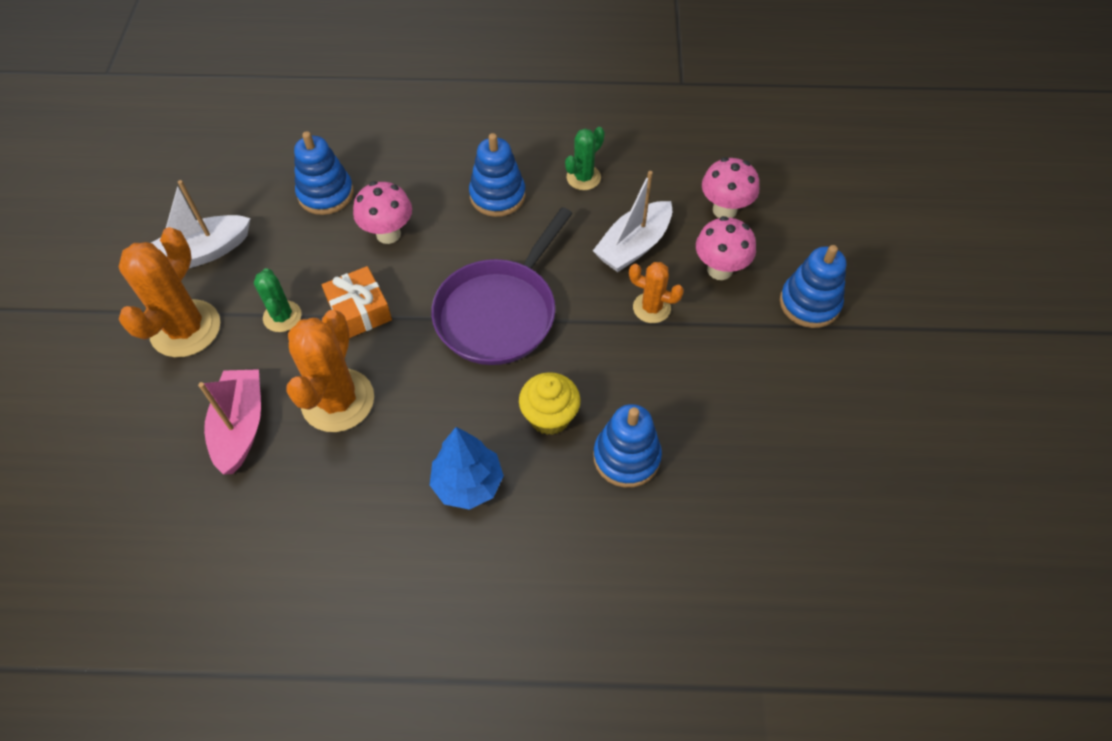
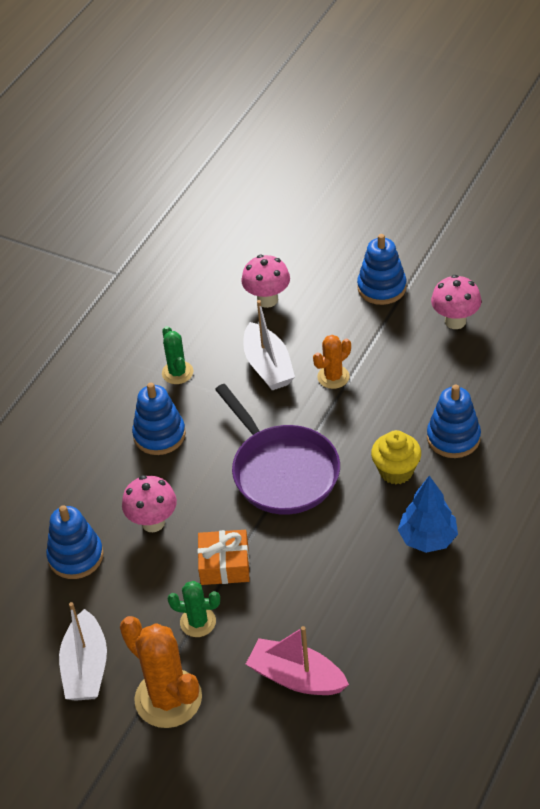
camera: 60 degrees left, 10 degrees down
orange cactus [287,310,374,432] -> none
pink mushroom [696,216,756,280] -> pink mushroom moved to [431,275,481,329]

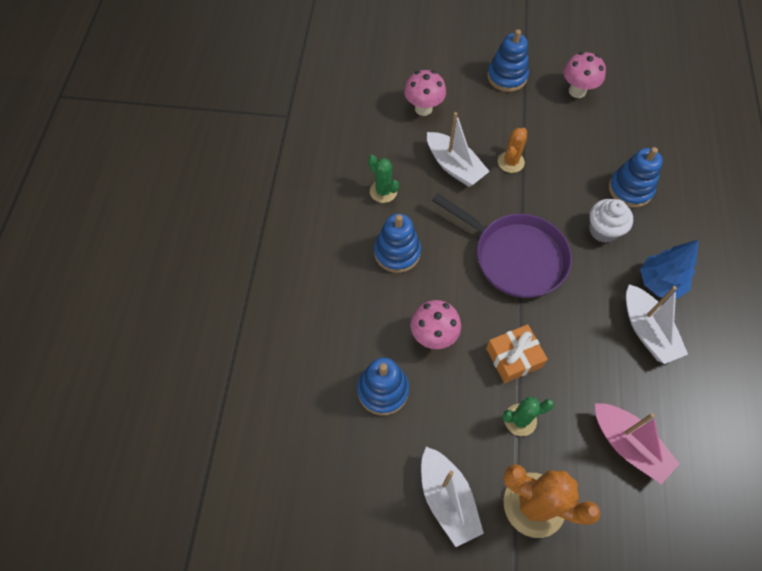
camera: 25 degrees left, 15 degrees up
pink boat [246,626,349,695] -> pink boat turned 135 degrees counterclockwise [595,403,680,484]
yellow cupcake [371,430,421,484] -> white cupcake [589,199,633,243]
none -> white boat [626,284,688,364]

